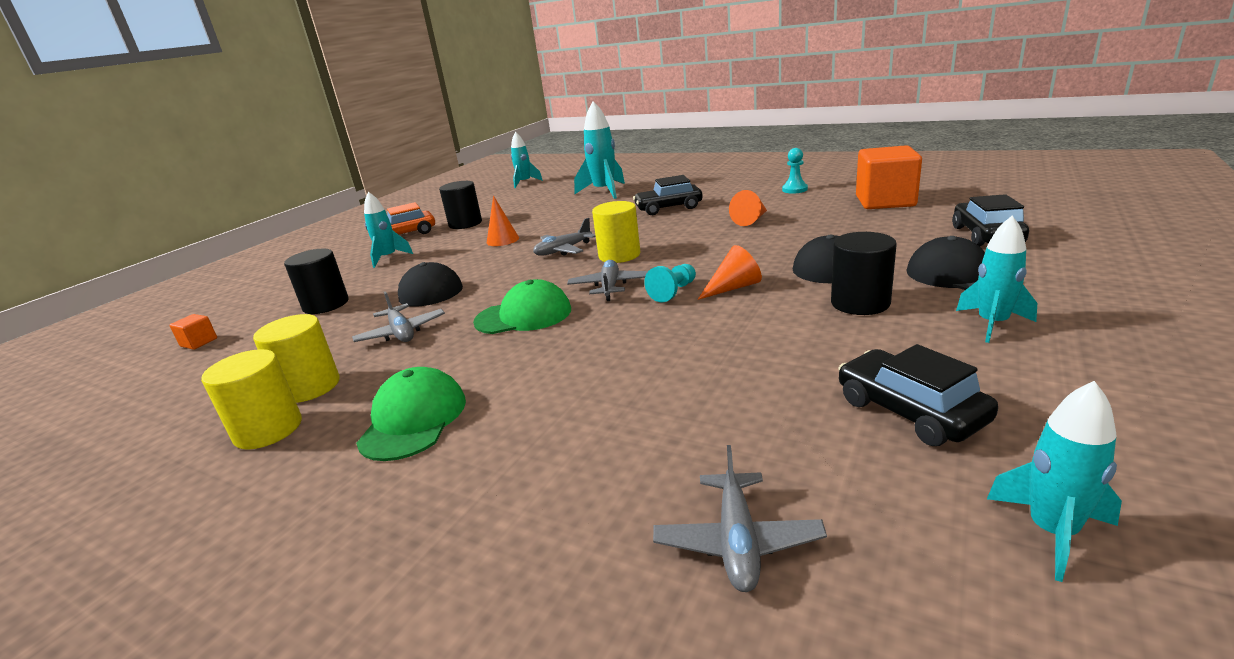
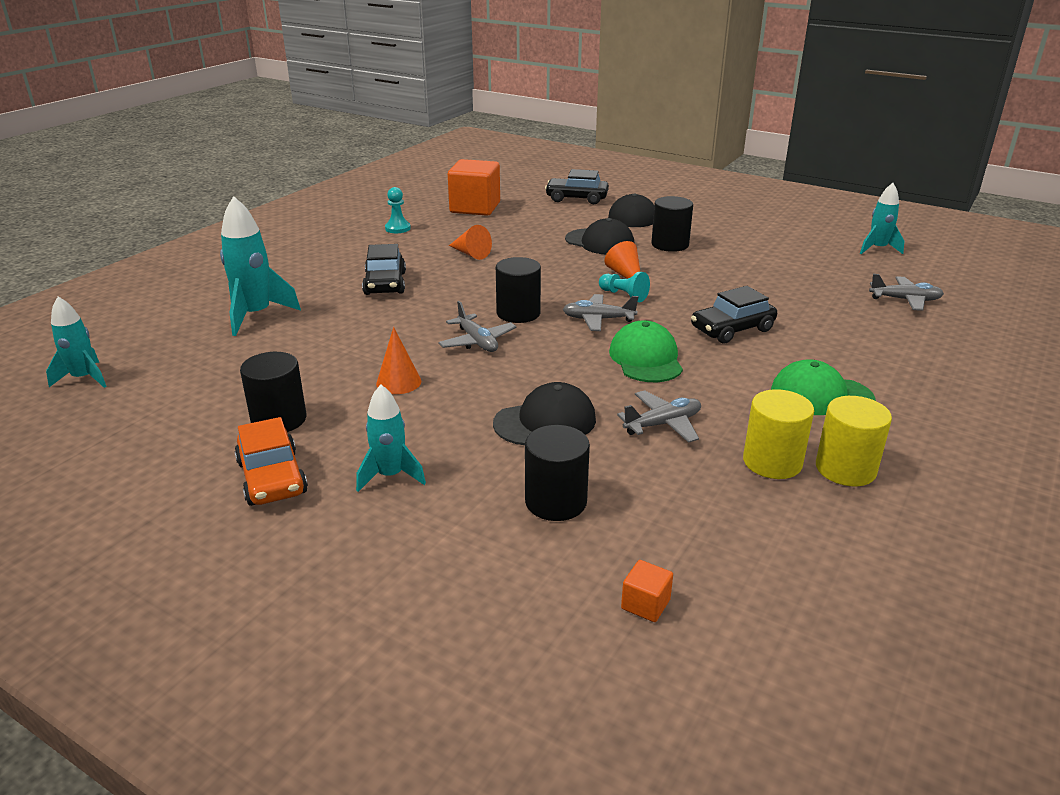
camera: 90 degrees left, 5 degrees up
yellow cylinder [592,201,640,263] -> black cylinder [496,257,541,323]
black car [838,344,998,446] -> black car moved to [691,286,777,343]
turquoise rocket [956,216,1037,343] -> none

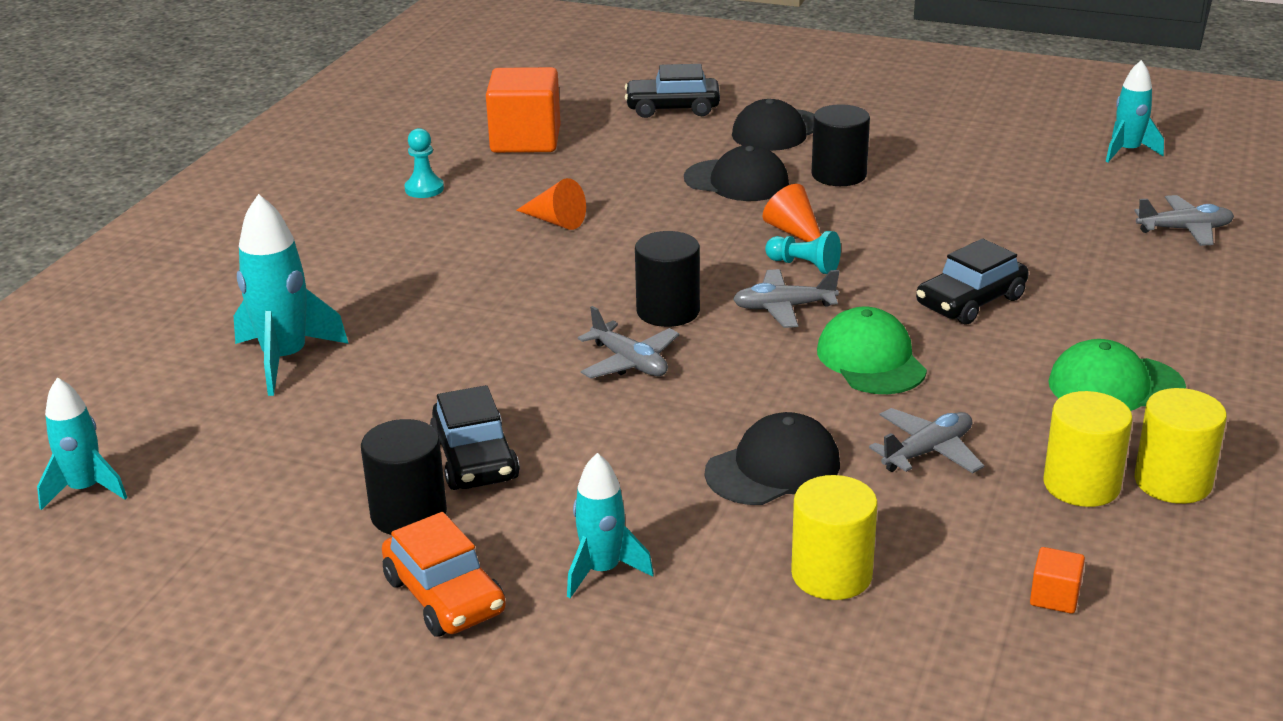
camera: 10 degrees left, 0 degrees up
black car [362,244,406,295] -> black car moved to [430,385,520,490]
orange cone [376,327,421,394] -> none
black cylinder [525,425,590,521] -> yellow cylinder [791,475,878,600]
orange cube [621,560,673,622] -> orange cube moved to [1030,547,1085,614]

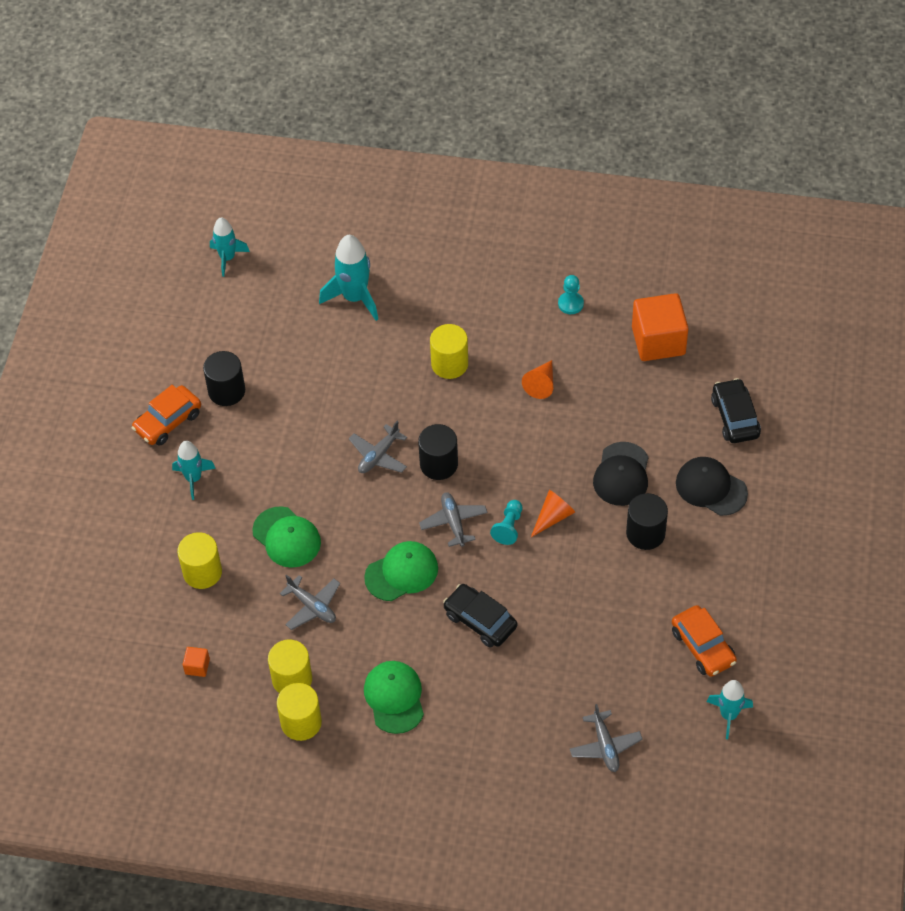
camera: 80 degrees right, 25 degrees up
black car [430,385,520,490] -> none
black cap [705,412,840,505] -> green cap [252,506,321,568]
none -> yellow cylinder [430,324,468,379]
none -> orange car [672,605,737,677]

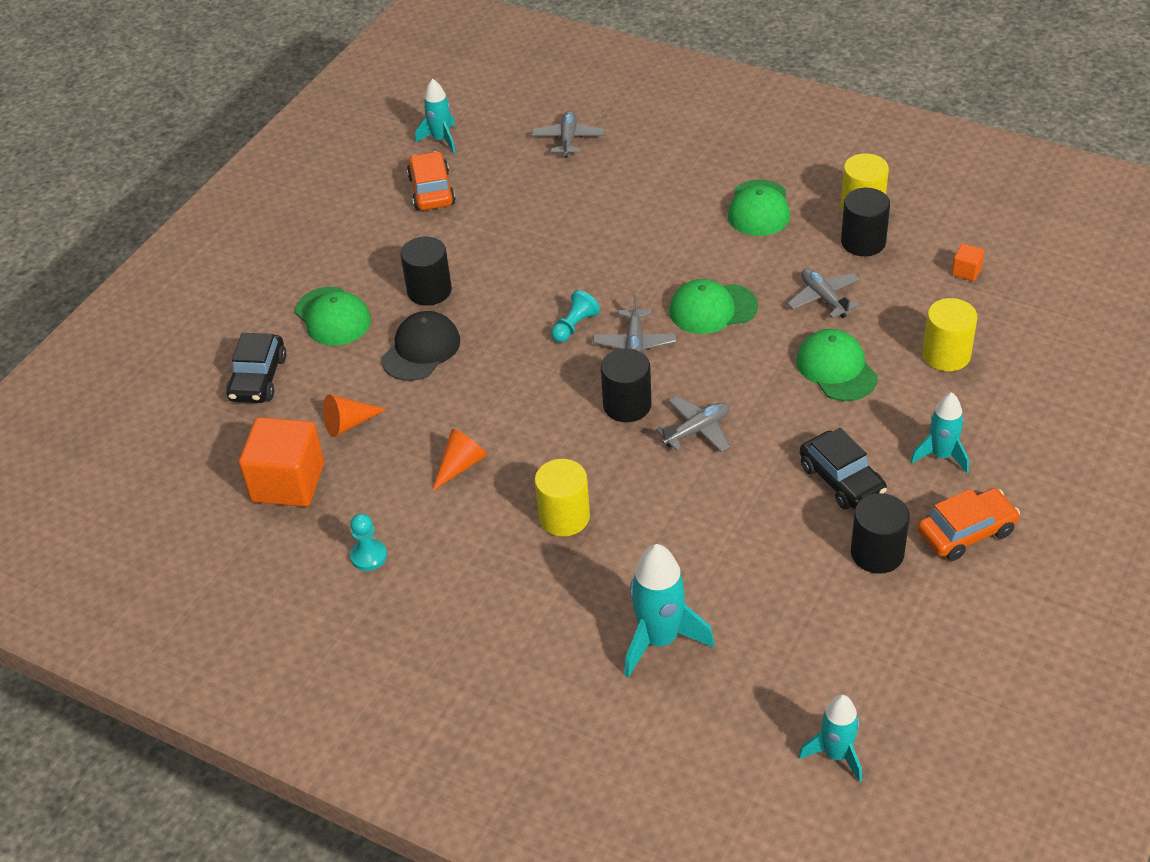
camera: 160 degrees left, 10 degrees down
yellow cylinder [268,640,312,693] -> black cylinder [841,188,890,256]
black car [443,584,517,647] -> black car moved to [800,428,887,510]
orange cone [531,490,575,537] -> orange cone moved to [323,394,387,437]
black cap [676,457,748,516] -> green cap [295,287,371,346]

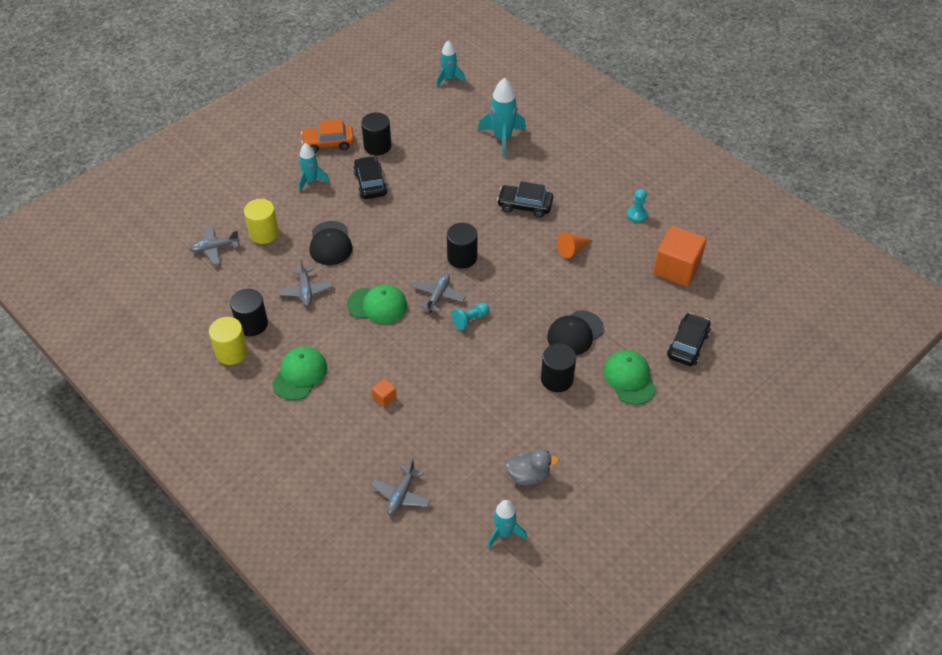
camera: 165 degrees left, 5 degrees up
orange cone [323,394,387,437] -> none
orange car [407,151,456,210] -> grey duck [505,449,559,486]
yellow cylinder [535,459,590,537] -> black car [497,181,553,218]
grey plane [656,396,730,452] -> grey plane moved to [190,225,240,265]
green cap [796,329,878,401] -> black cap [310,221,352,265]
orange cube [952,244,985,281] -> orange cube moved to [372,378,397,407]

